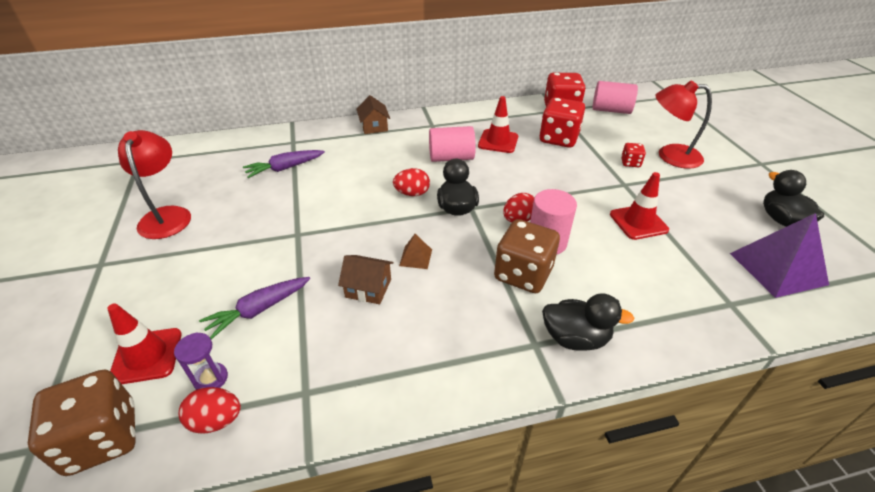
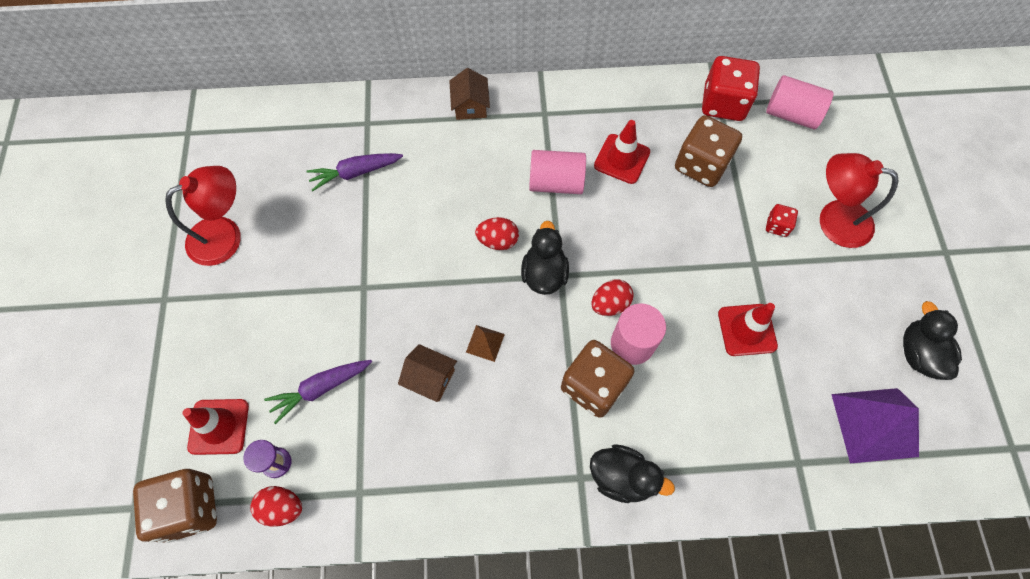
camera: 10 degrees right, 25 degrees up
red lamp [118,130,191,239] -> red lamp turned 60 degrees clockwise [165,166,241,266]
red dice [540,97,585,148] -> brown dice [675,115,742,187]

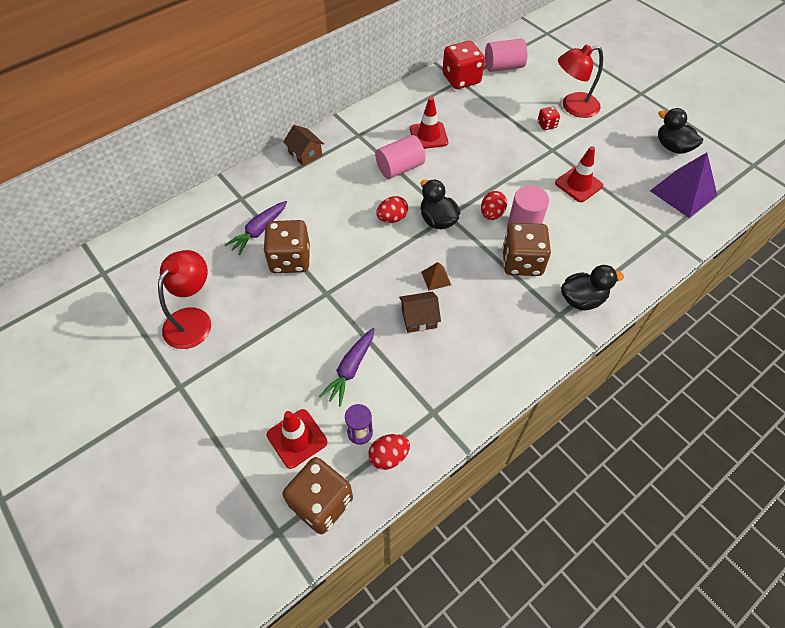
camera: 35 degrees left, 10 degrees down
brown dice [675,115,742,187] -> brown dice moved to [263,220,310,273]

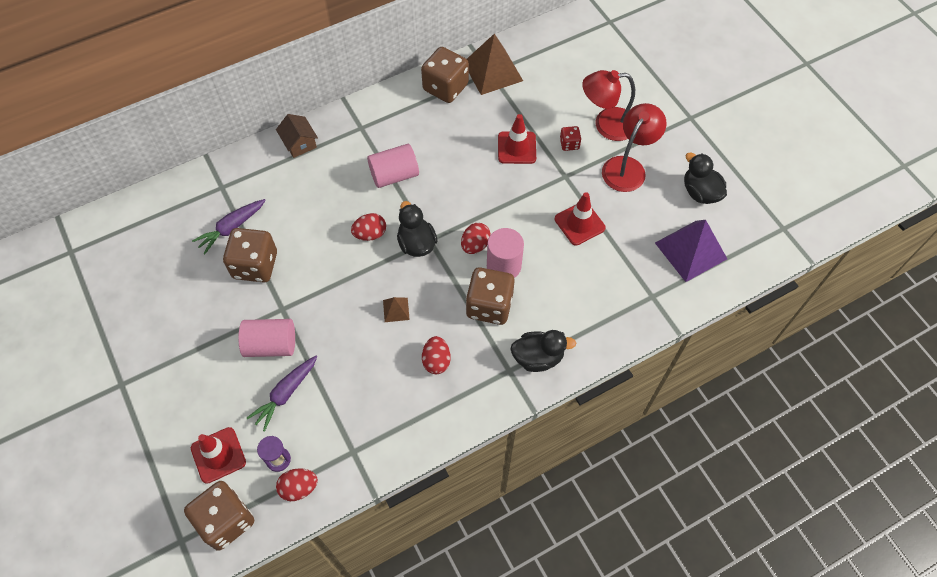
camera: 10 degrees right, 5 degrees up
red lamp [158,250,211,349] -> red lamp moved to [602,103,667,192]
brown house [399,291,441,333] -> none
red traffic cone [410,97,448,149] -> red traffic cone moved to [498,114,536,164]
red dice [442,41,485,89] -> brown pyramid [467,33,523,95]
pink cylinder [485,38,528,72] -> pink cylinder moved to [238,319,295,357]
none -> brown dice [421,47,469,103]
none -> red egg [422,336,451,374]

